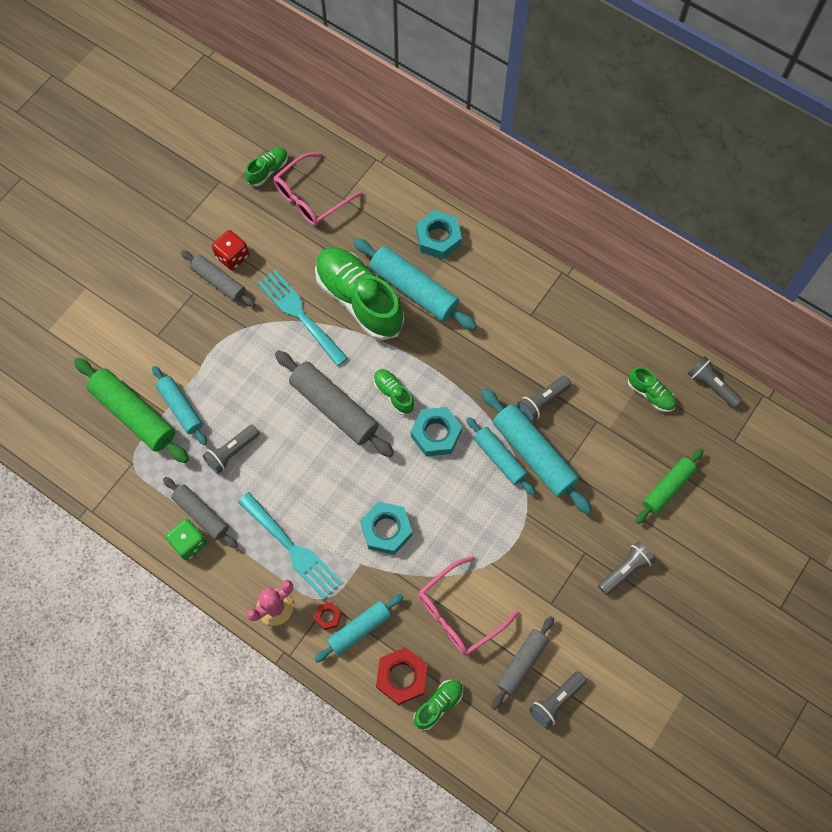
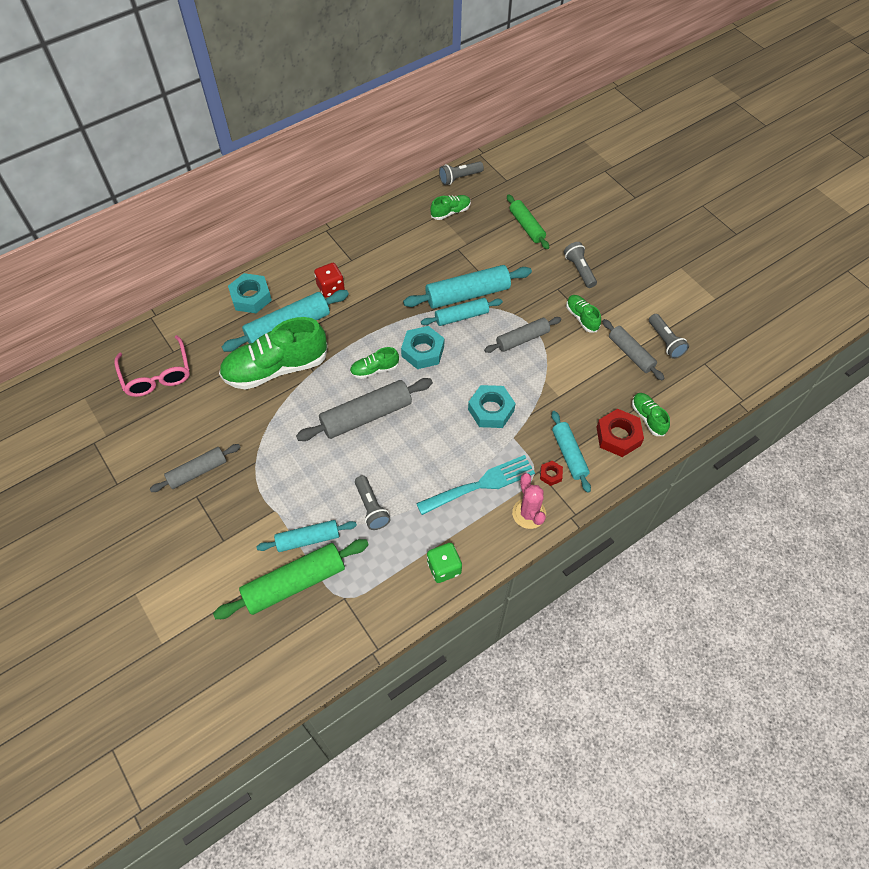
camera: 70 degrees left, 10 degrees down
grey rolling pin [163,477,238,548] -> grey rolling pin moved to [484,317,562,353]
red dice [212,230,249,270] -> red dice moved to [314,263,345,297]
green shoe [245,147,288,187] -> green shoe moved to [566,295,601,332]
turquoise fork [258,270,348,366] -> none
pink glasses [419,556,519,655] -> none
grey flashlight [517,376,571,422] -> none

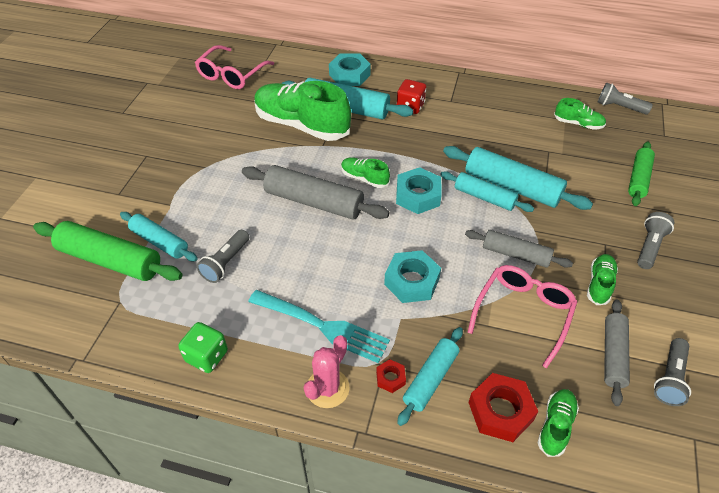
camera: 50 degrees right, 10 degrees down
grey rolling pin [150,444,240,492] -> none
none -> pink glasses [467,265,577,368]

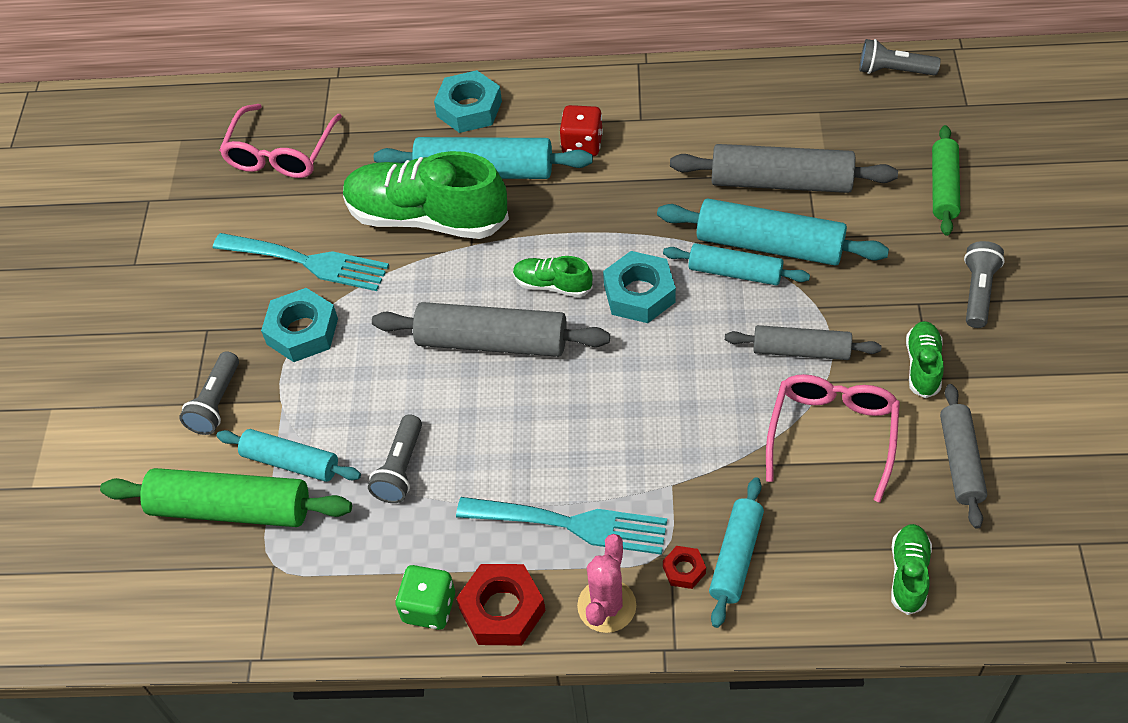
camera: 10 degrees left, 5 degrees up
turquoise nut [384,250,441,303] -> turquoise nut moved to [261,288,338,362]
red nut [468,373,538,442] -> red nut moved to [456,564,546,646]
green shoe [554,98,606,130] -> none
grey flashlight [654,338,691,406] -> grey flashlight moved to [179,351,239,435]
none -> turquoise fork [213,233,389,291]
none -> grey rolling pin [670,144,898,193]

